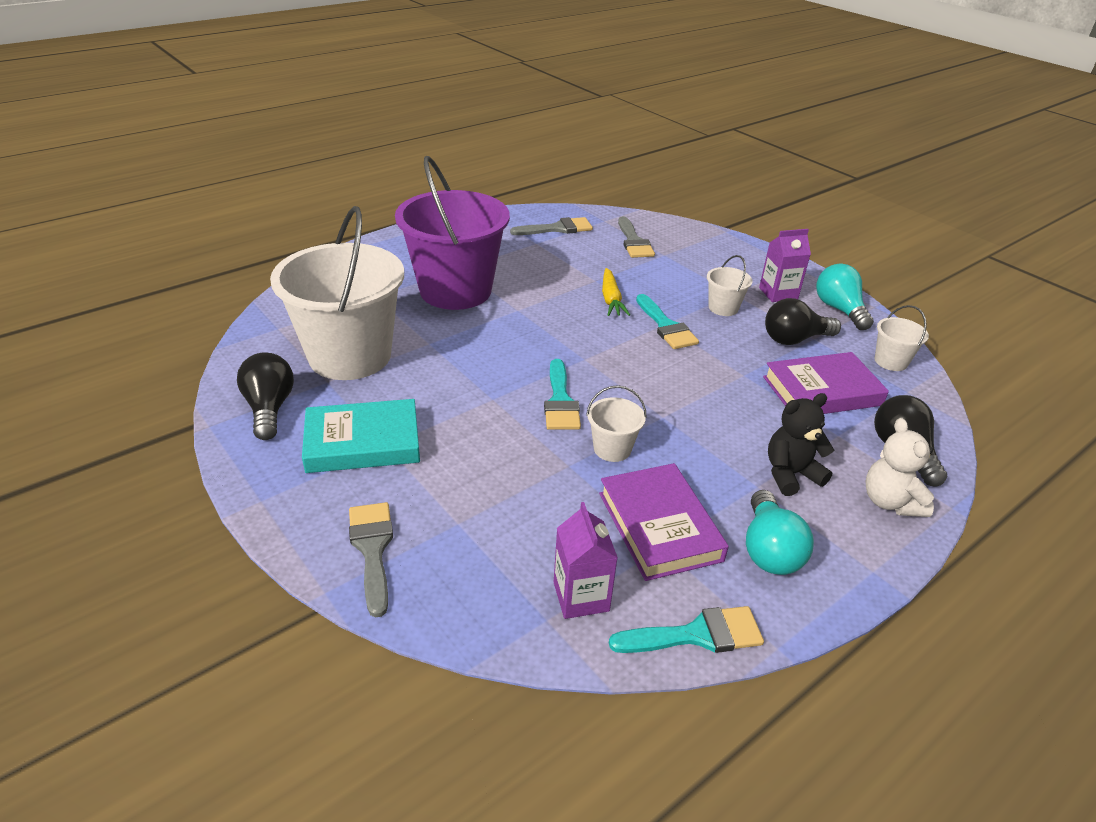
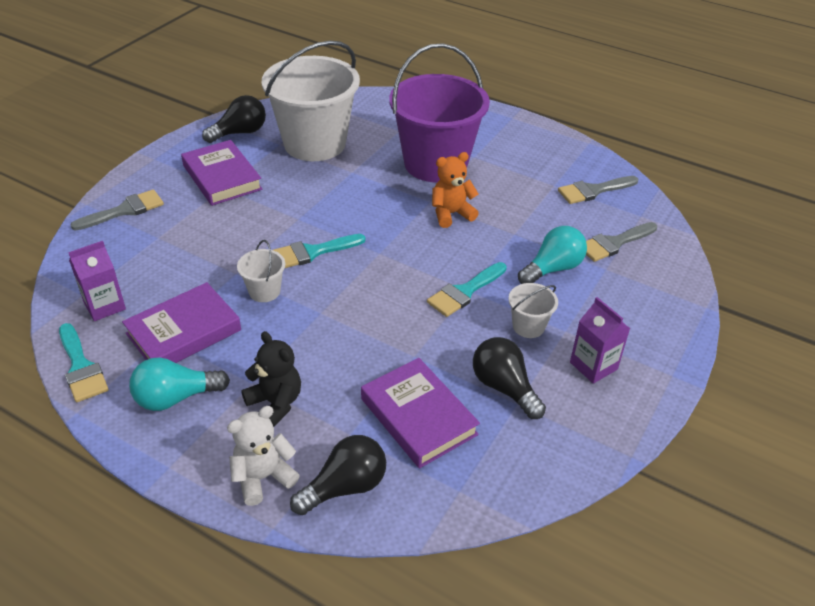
camera: 70 degrees right, 5 degrees up
turquoise book [302,399,420,473] -> purple book [181,140,263,206]
grey brush [510,217,593,235] -> grey brush turned 105 degrees clockwise [558,176,638,204]
yellow carrot [602,268,630,316] -> none
turquoise light bulb [816,263,874,330] -> turquoise light bulb moved to [518,226,587,284]
white bucket [875,305,929,371] -> none
none -> orange teddy bear [432,152,479,228]

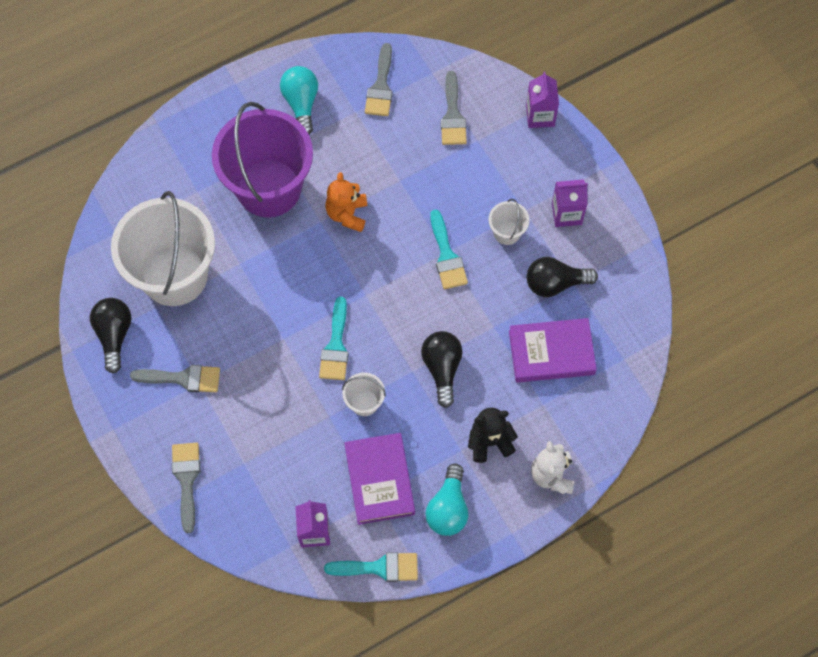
camera: 60 degrees left, 25 degrees up
purple book [181,140,263,206] -> grey brush [130,365,220,392]
black light bulb [290,435,386,515] -> black light bulb moved to [421,331,463,408]
turquoise light bulb [518,226,587,284] -> turquoise light bulb moved to [280,66,318,135]
none -> purple carton [526,72,559,128]

